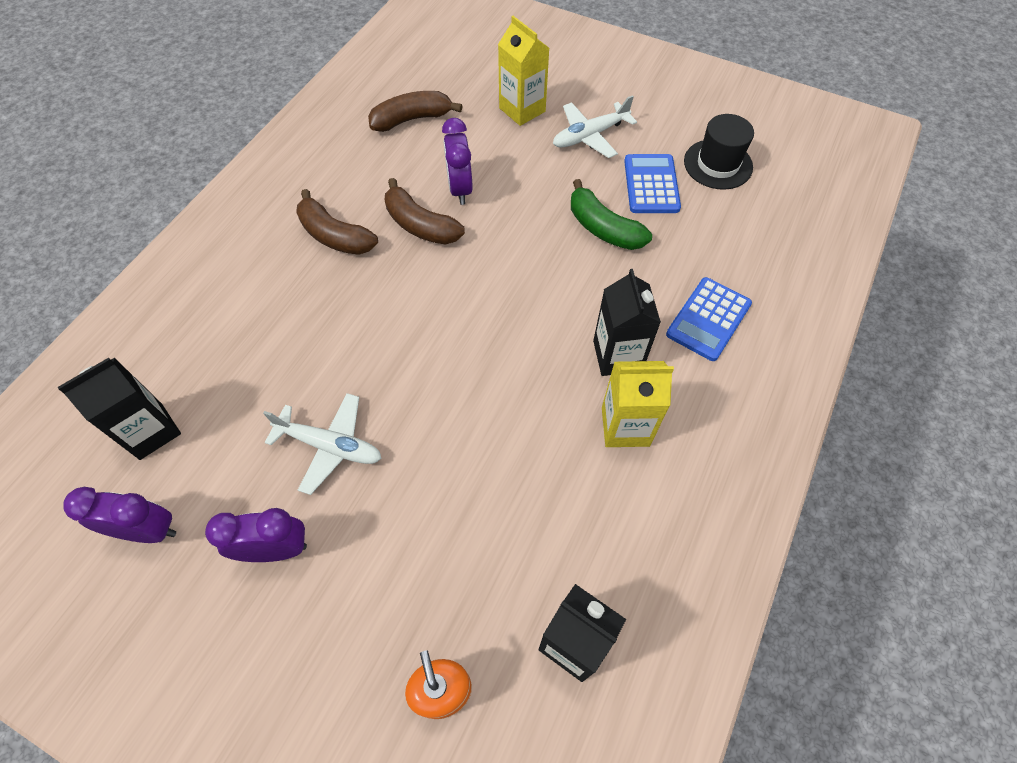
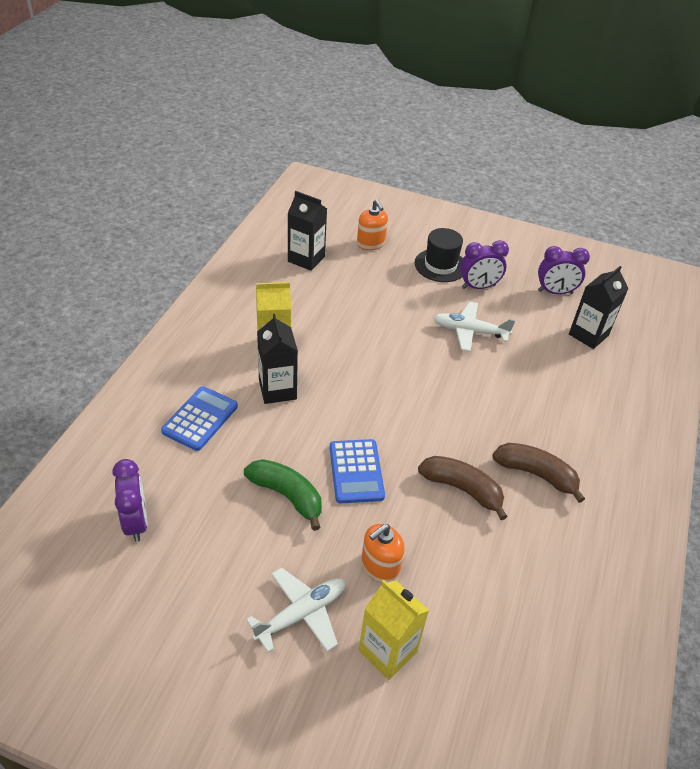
camera: 170 degrees right, 15 degrees down
brown banana [368,91,462,132] -> none
purple clock [442,118,473,205] -> purple clock moved to [112,459,148,542]
blue calculator [624,154,681,213] -> blue calculator moved to [329,439,385,503]
black hat [684,114,754,190] -> black hat moved to [415,228,463,282]
none -> orange soap dispenser [361,524,405,583]

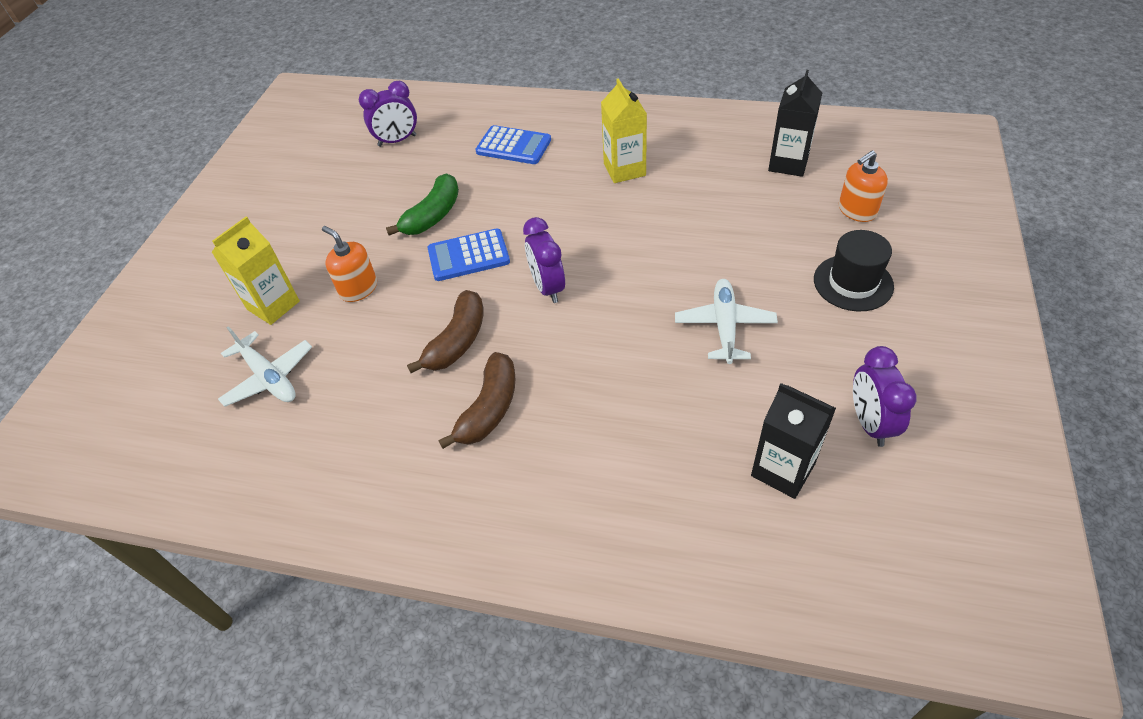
camera: 90 degrees right, 5 degrees up
white plane [246,567,345,652] -> white plane moved to [218,326,312,407]
black carton [257,314,298,404] -> none
purple clock [460,240,509,289] -> purple clock moved to [523,217,565,303]

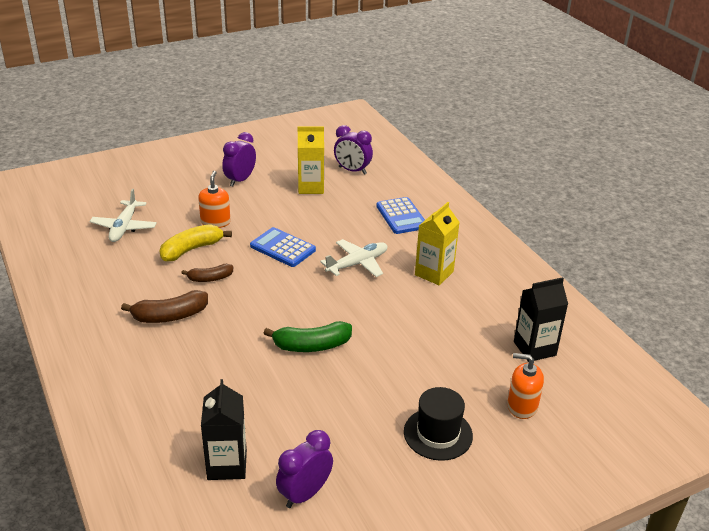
camera: 45 degrees right, 15 degrees down
yellow carton [211,216,300,325] -> yellow carton moved to [298,127,324,194]
green banana [386,173,459,235] -> green banana moved to [263,321,352,352]
brown banana [407,290,483,373] -> brown banana [181,264,233,282], size x0.64
purple clock [523,217,565,303] -> purple clock moved to [222,132,256,187]
white plane [675,279,778,364] -> white plane moved to [320,239,387,277]
none -> yellow banana [160,224,232,261]

